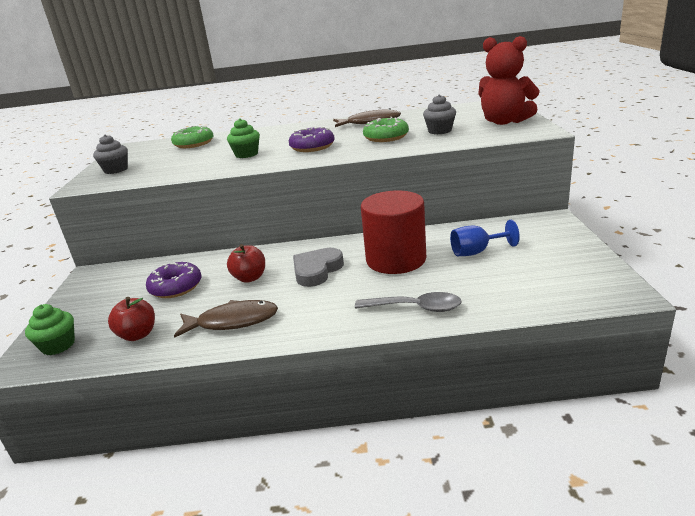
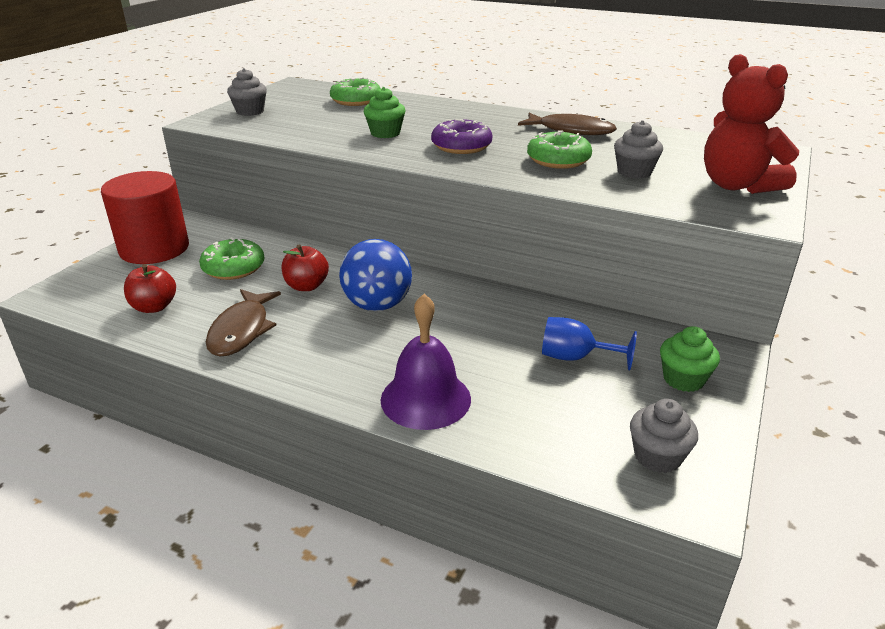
camera: 25 degrees right, 5 degrees up
green cupcake [25,304,75,355] -> green cupcake moved to [660,326,720,392]
purple donut [146,262,202,298] -> green donut [199,237,264,280]
brown fish [174,300,278,338] -> brown fish turned 75 degrees clockwise [206,289,281,357]
grey heart [293,248,344,287] -> blue ball [339,239,412,311]
grey spoon [355,292,462,312] -> purple bell [380,294,471,430]
red cylinder [361,190,426,274] -> red cylinder moved to [101,171,189,264]
none -> grey cupcake [630,399,698,473]

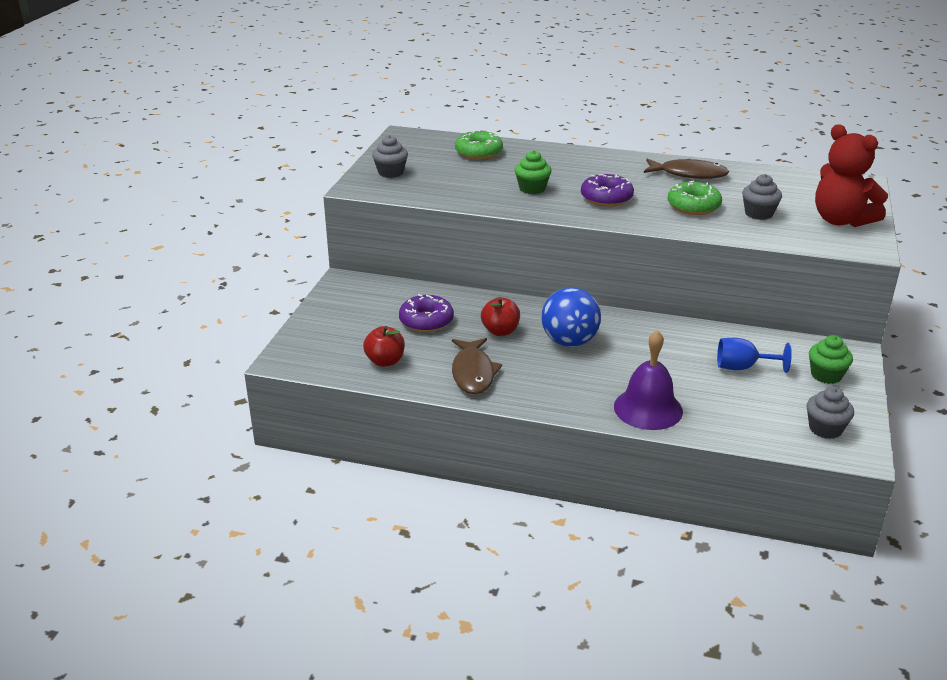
camera: 10 degrees left, 0 degrees up
red cylinder [101,171,189,264] -> none
green donut [199,237,264,280] -> purple donut [399,294,454,332]

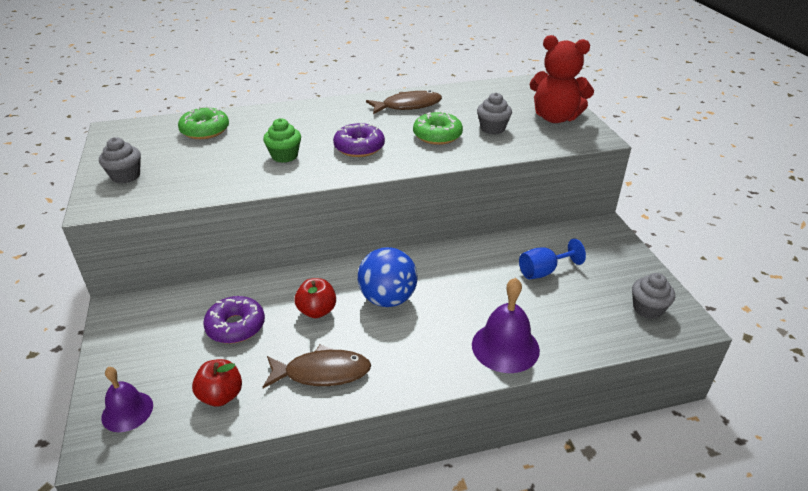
camera: 30 degrees left, 5 degrees up
brown fish [452,338,502,394] -> brown fish turned 60 degrees counterclockwise [263,345,371,388]
green cupcake [809,335,853,384] -> none
none -> purple bell [101,367,153,432]

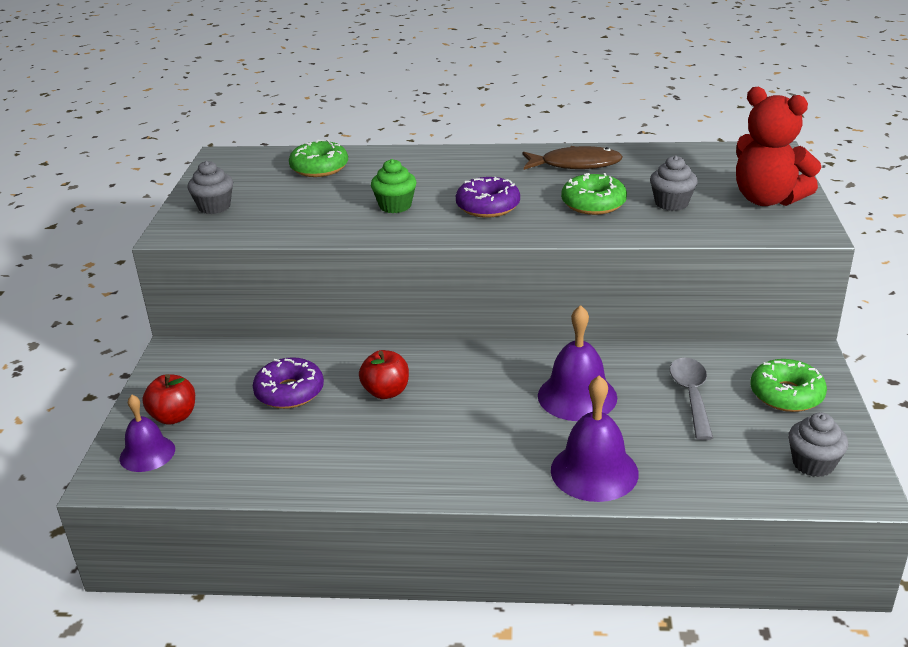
camera: 20 degrees right, 5 degrees down
red apple [192,359,242,407] -> red apple moved to [142,374,195,425]
brown fish [263,345,371,388] -> none
blue ball [358,247,418,307] -> none
blue goblet [519,239,586,279] -> grey spoon [670,358,713,440]
none -> purple bell [538,305,617,421]
none -> green donut [750,359,827,412]

